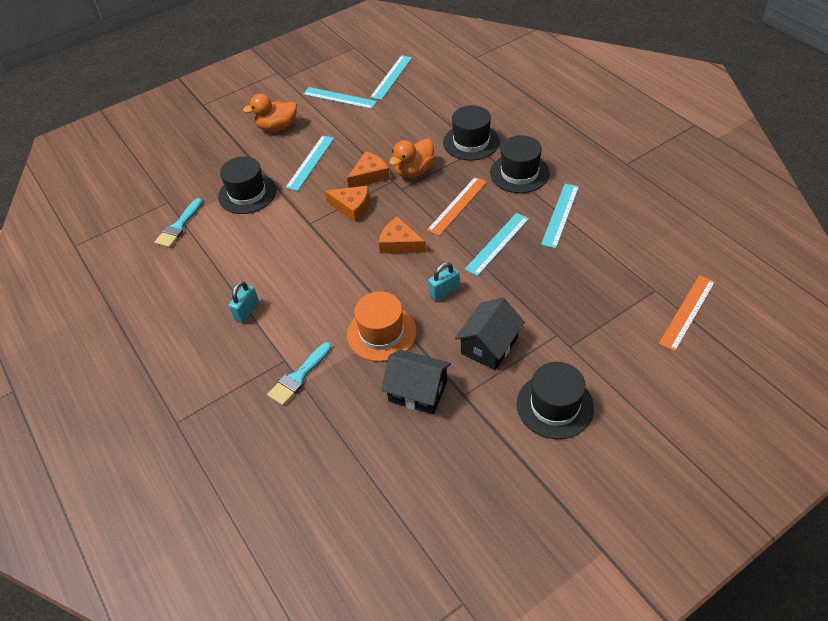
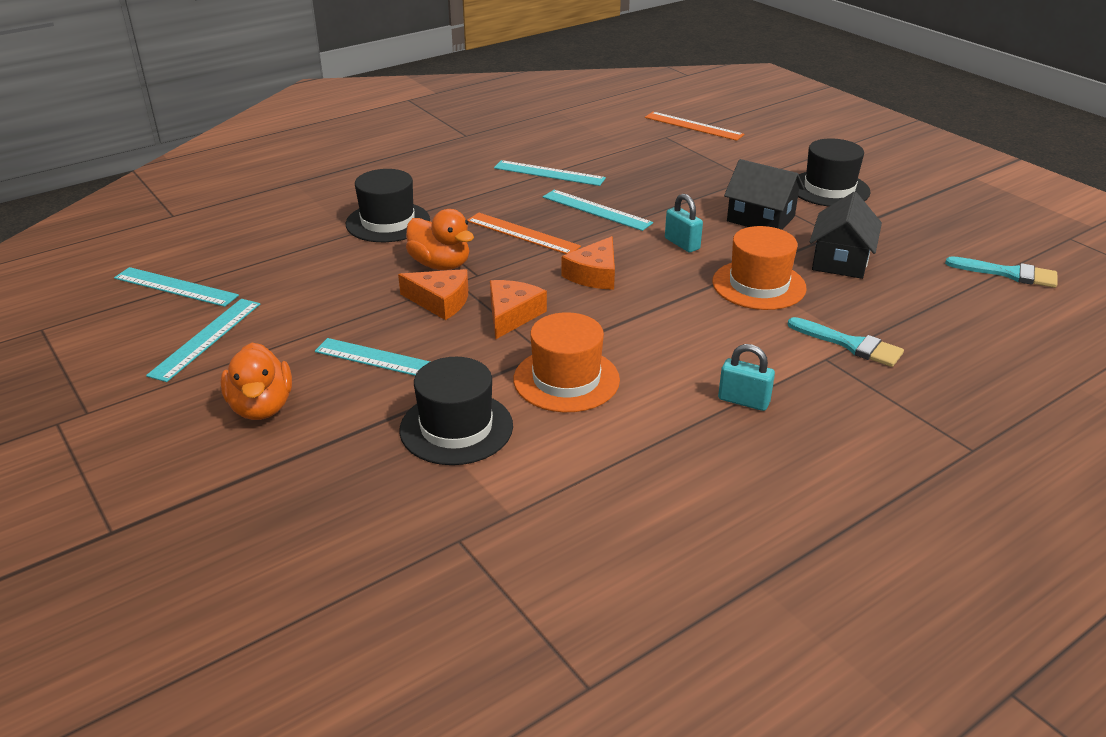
camera: 95 degrees left, 15 degrees down
turquoise brush [155,198,203,248] -> turquoise brush moved to [945,256,1057,288]
orange cheese [347,151,390,188] -> orange cheese turned 150 degrees clockwise [398,269,468,320]
black hat [490,135,550,193] -> none
none -> orange hat [514,312,620,412]

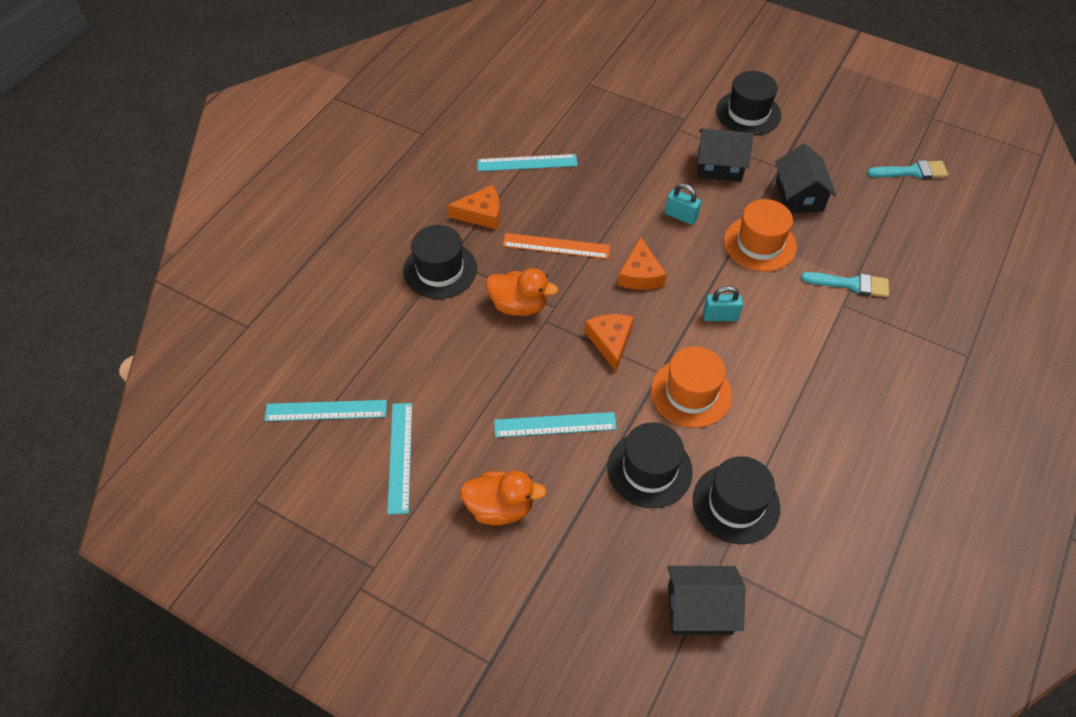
camera: 25 degrees left, 20 degrees up
orange duck [220,343,292,420] -> orange duck turned 45 degrees counterclockwise [460,471,547,525]
orange cheese [398,269,468,320] -> orange cheese moved to [448,185,500,230]
turquoise ruler [543,190,653,231] -> none
orange ruler [645,112,744,141] -> none
turquoise padlock [718,344,775,411] -> turquoise padlock moved to [703,286,743,321]
none -> black house [667,566,746,635]
none -> black hat [693,456,780,544]

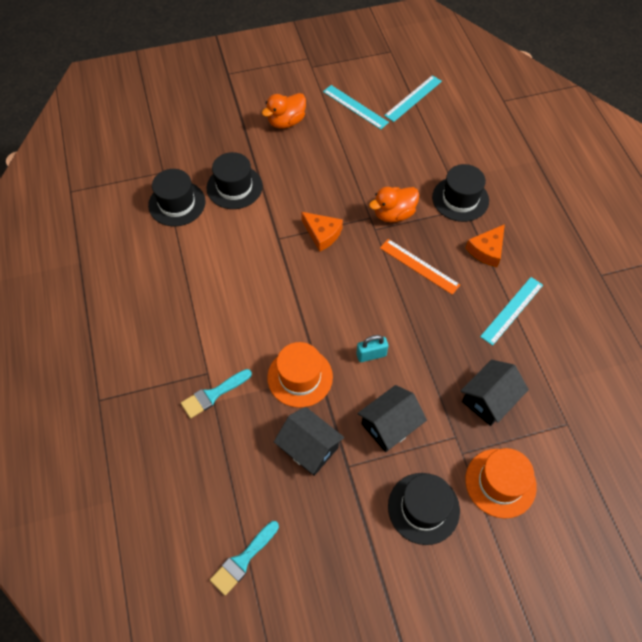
camera: 135 degrees right, 5 degrees up
turquoise ruler [494,412,617,438] -> none
orange ruler [503,233,610,259] -> orange ruler turned 75 degrees clockwise [380,239,460,295]
orange cheese [618,237,666,290] -> none
orange hat [651,346,732,428] -> orange hat moved to [465,448,537,519]
black house [667,566,746,635] -> black house moved to [461,359,529,426]
turquoise padlock [703,286,743,321] -> none

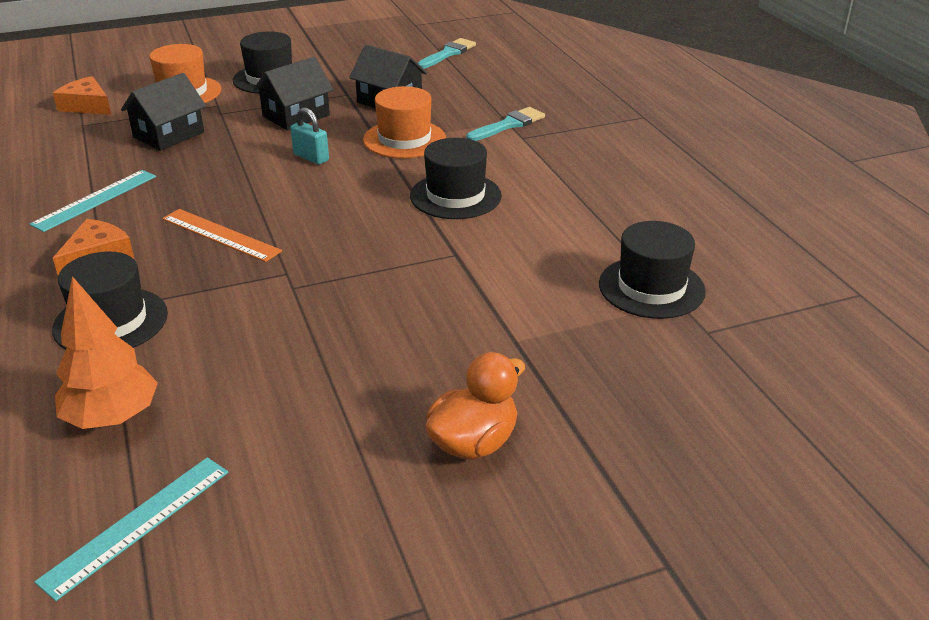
camera: 175 degrees right, 25 degrees down
black hat [206,152,263,209] -> black hat moved to [410,138,502,219]
orange cheese [301,212,343,252] -> orange cheese moved to [53,76,111,115]
turquoise ruler [323,85,389,129] -> none
turquoise padlock [356,335,388,362] -> turquoise padlock turned 60 degrees clockwise [290,107,329,165]
orange duck [369,187,419,222] -> none
none -> orange tree [55,276,158,429]

